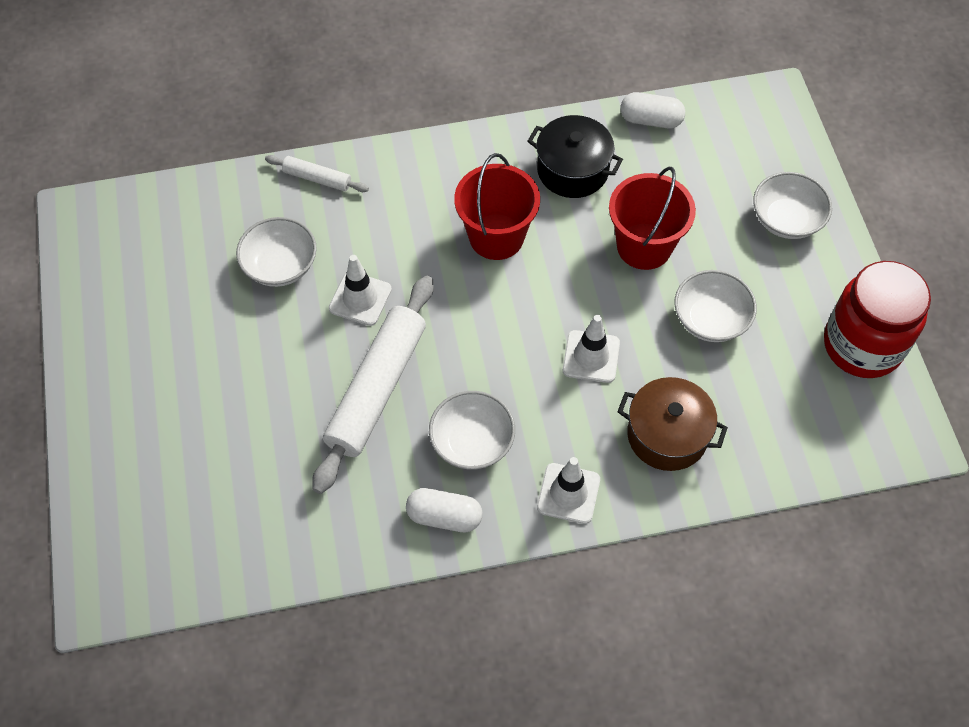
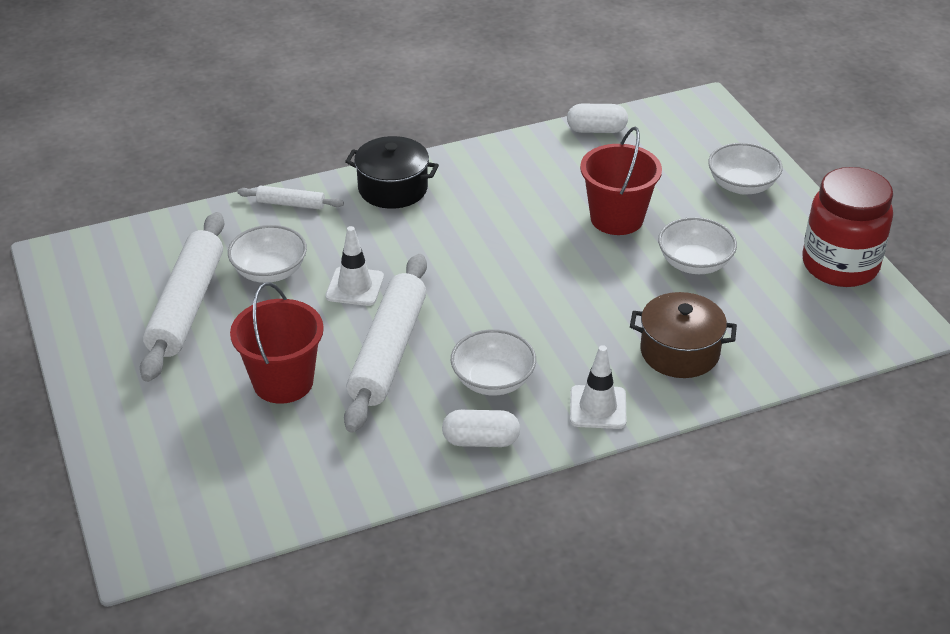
camera: 10 degrees left, 20 degrees down
red bucket [454,153,540,260] -> red bucket moved to [230,282,324,404]
black pot [527,115,623,198] -> black pot moved to [345,136,439,209]
white traffic cone [563,315,620,383] -> none
none -> white rolling pin [140,212,224,382]

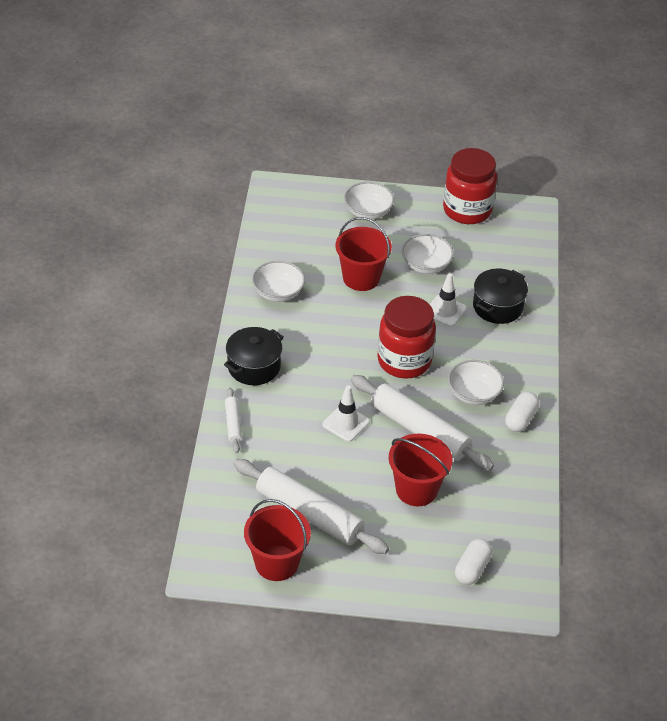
camera: 65 degrees left, 5 degrees up
white bowl [228,225,307,283] -> white bowl moved to [252,261,305,302]
white rolling pin [237,186,344,210] -> white rolling pin turned 45 degrees counterclockwise [225,388,242,453]
white capsule [567,104,628,133] -> white capsule moved to [455,539,492,585]
white traffic cone [570,345,626,429] -> white traffic cone moved to [430,273,467,327]
brown pot [630,292,737,378] -> black pot [473,269,528,324]
none -> red bucket [244,499,311,581]
none -> red jar [377,296,436,379]

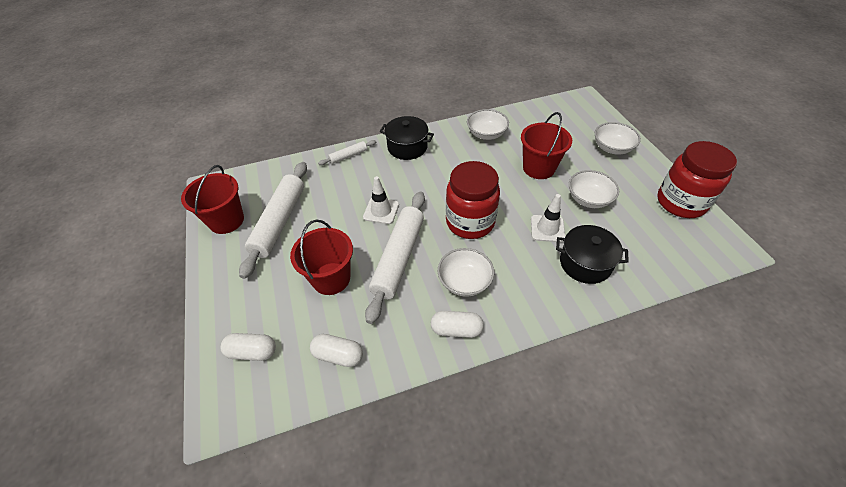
camera: 70 degrees right, 5 degrees up
none -> white capsule [310,334,363,367]

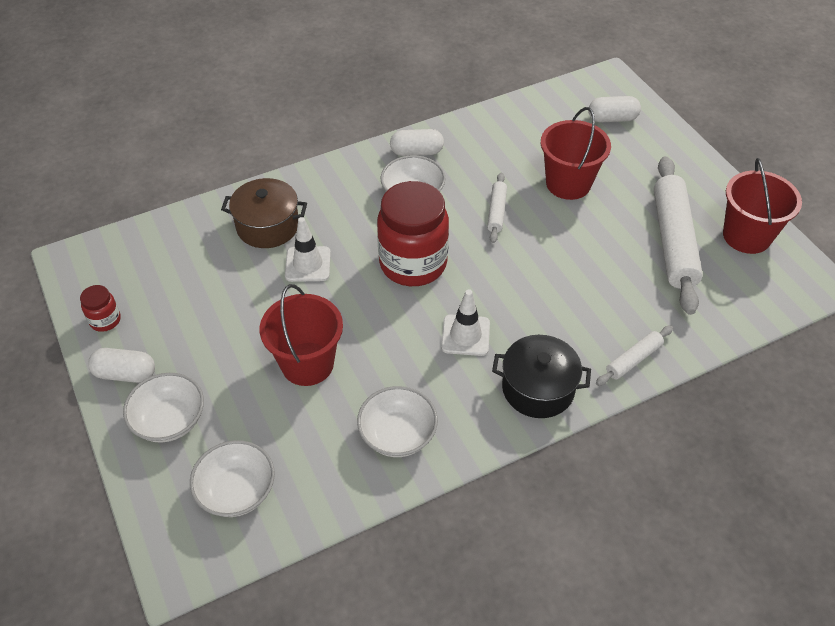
camera: 170 degrees right, 0 degrees up
white capsule [310,334,363,367] -> white capsule moved to [88,348,155,383]
white traffic cone [363,176,399,224] -> white traffic cone moved to [441,289,490,356]
white rolling pin [365,192,425,324] -> white rolling pin [487,173,507,243], size x0.48
black pot [556,225,629,284] -> brown pot [221,178,307,248]
white bowl [569,170,619,208] -> white bowl moved to [190,440,275,517]
red jar [657,141,737,218] -> red jar [80,285,121,332], size x0.44

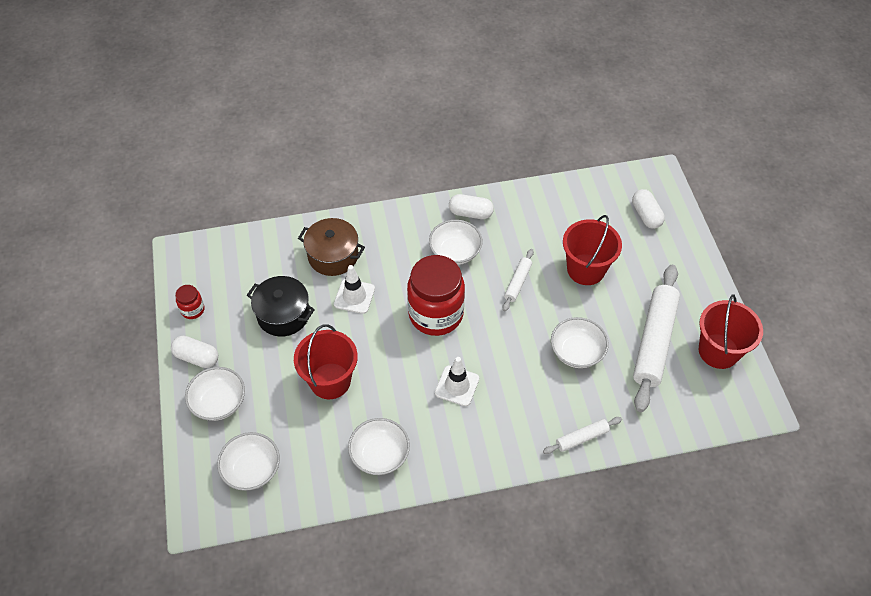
camera: 15 degrees right, 5 degrees up
black pot [492,335,591,418] -> black pot moved to [247,276,315,337]
white capsule [588,96,641,122] -> white capsule turned 60 degrees clockwise [632,189,665,229]
none -> white bowl [551,317,608,368]

